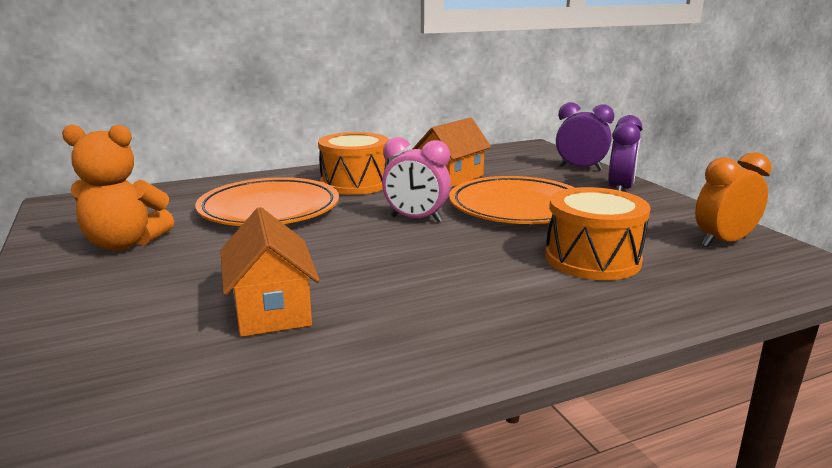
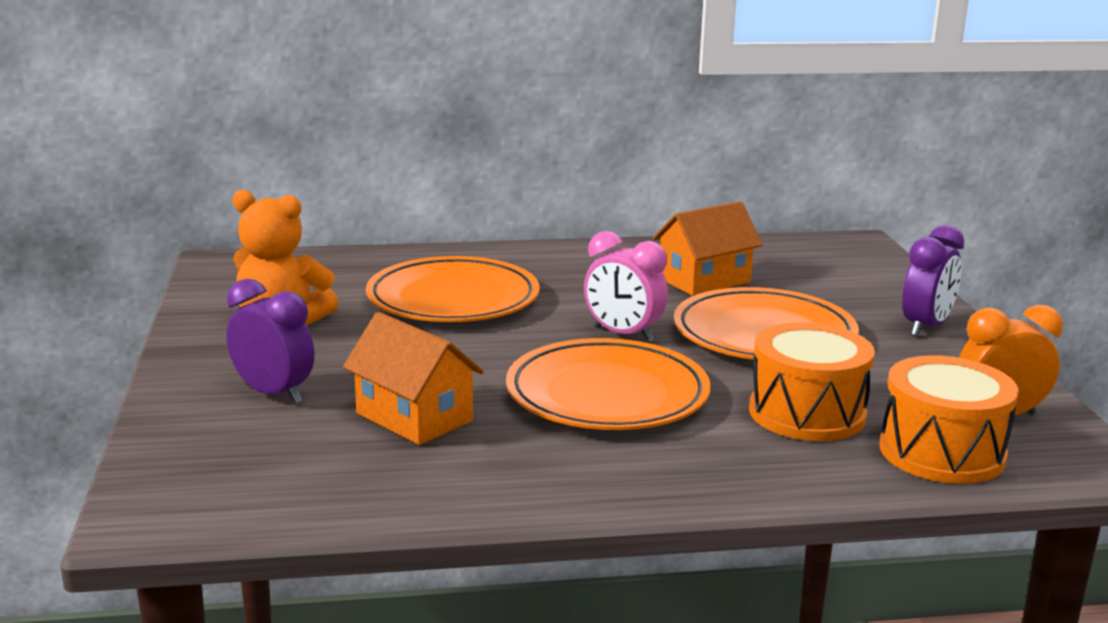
camera: 15 degrees right, 0 degrees up
orange house [220,207,320,337] -> orange house turned 45 degrees counterclockwise [343,312,484,445]
orange drum [318,132,389,195] -> orange drum moved to [879,355,1019,484]
purple clock [556,102,614,171] -> purple clock moved to [226,279,314,404]
none -> orange plate [506,338,711,430]

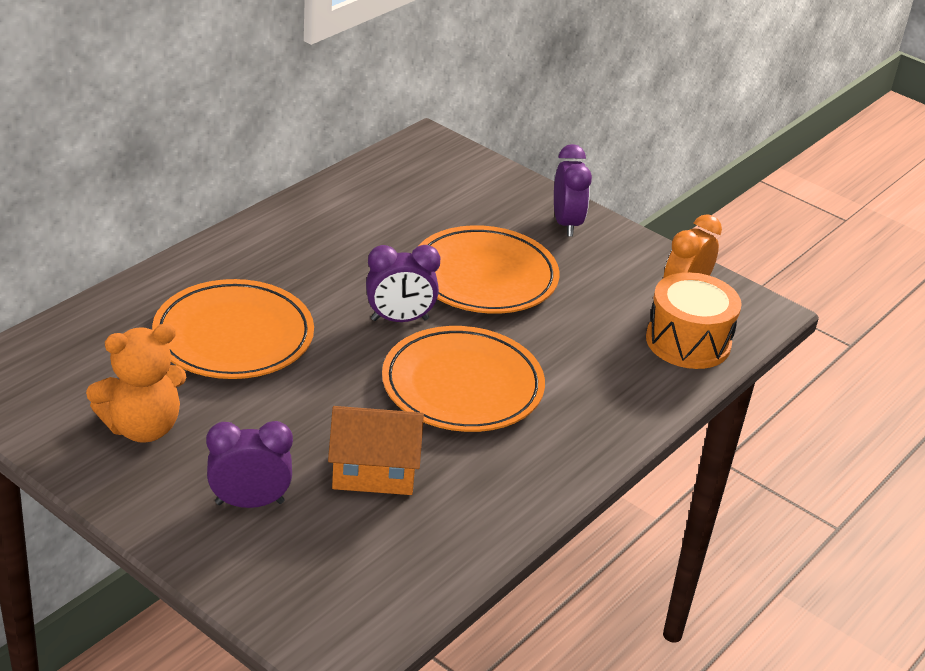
camera: 45 degrees left, 15 degrees up
pink clock [584,231,668,342] -> purple clock [366,245,441,322]
orange house [653,201,762,296] -> none
orange drum [749,322,875,441] -> none

